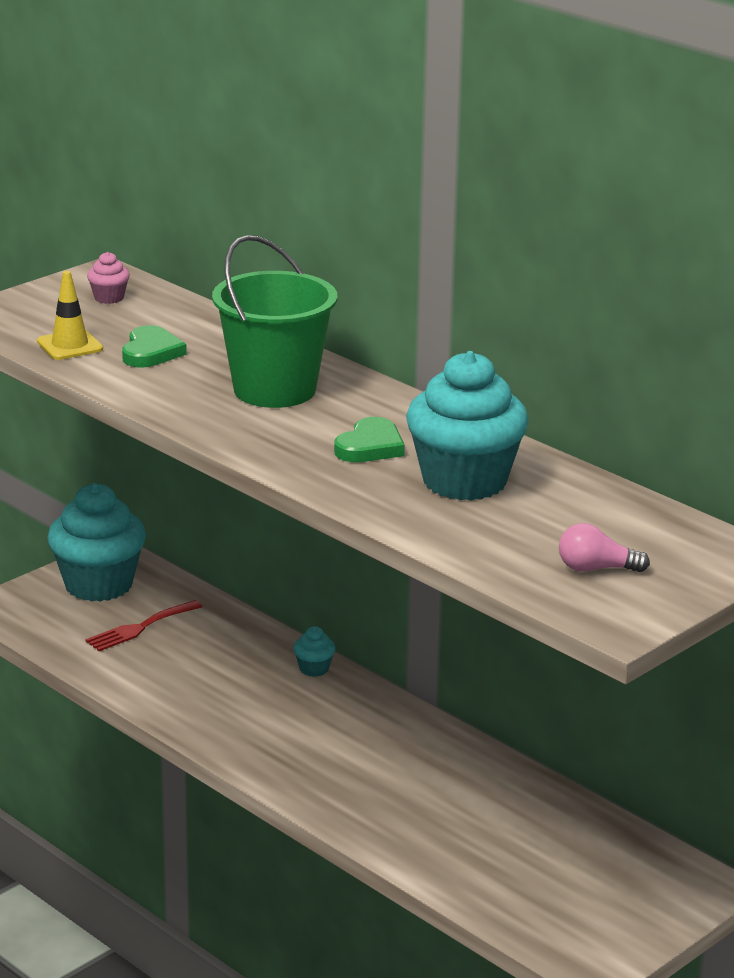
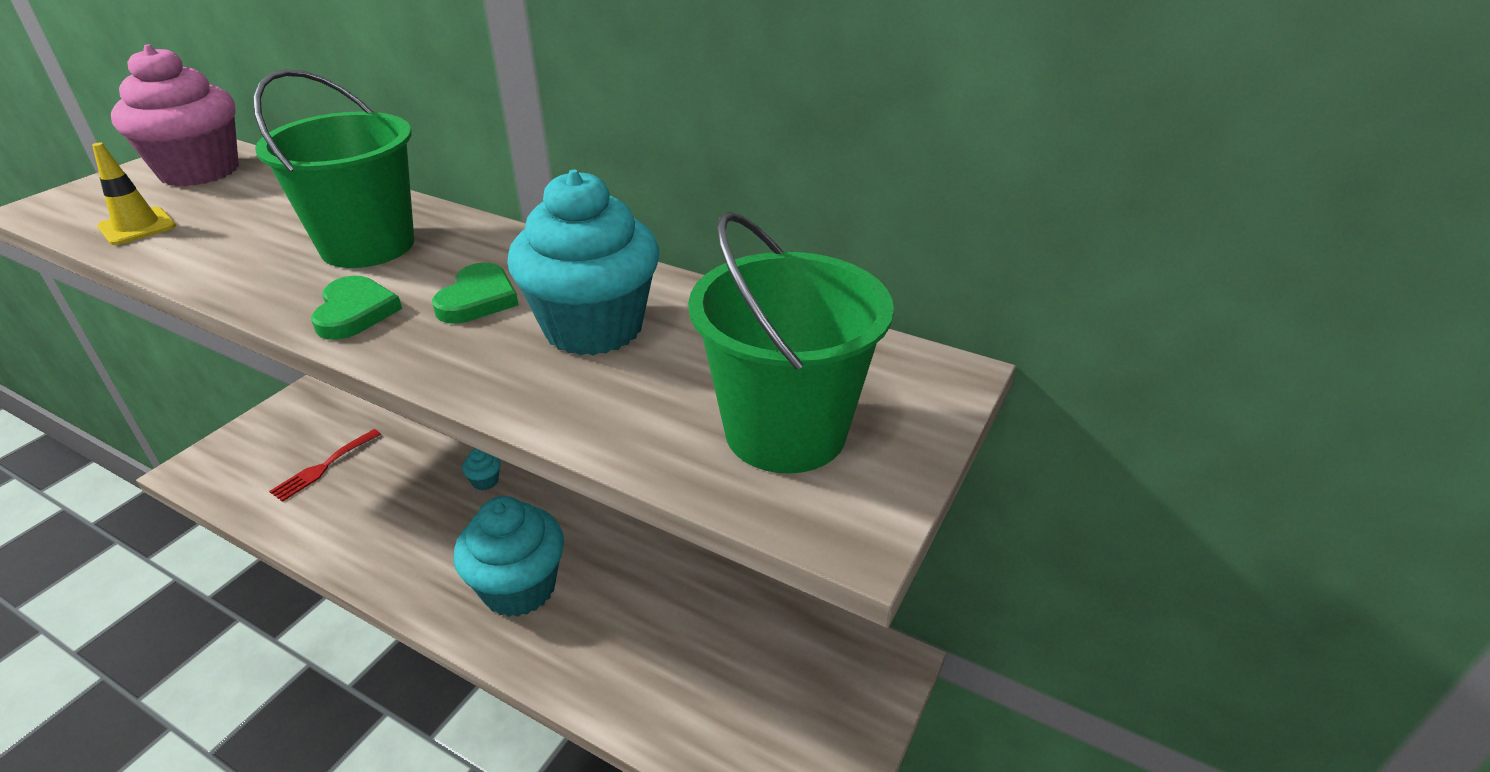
camera: 15 degrees left, 10 degrees up
turquoise cupcake [47,483,146,602] -> turquoise cupcake moved to [454,496,564,617]
pink cupcake [87,252,130,304] -> pink cupcake [111,44,239,186], size x2.45
green heart [122,325,187,367] -> green heart moved to [311,276,402,340]
pink light bulb [559,523,650,572] -> green bucket [688,212,894,474]

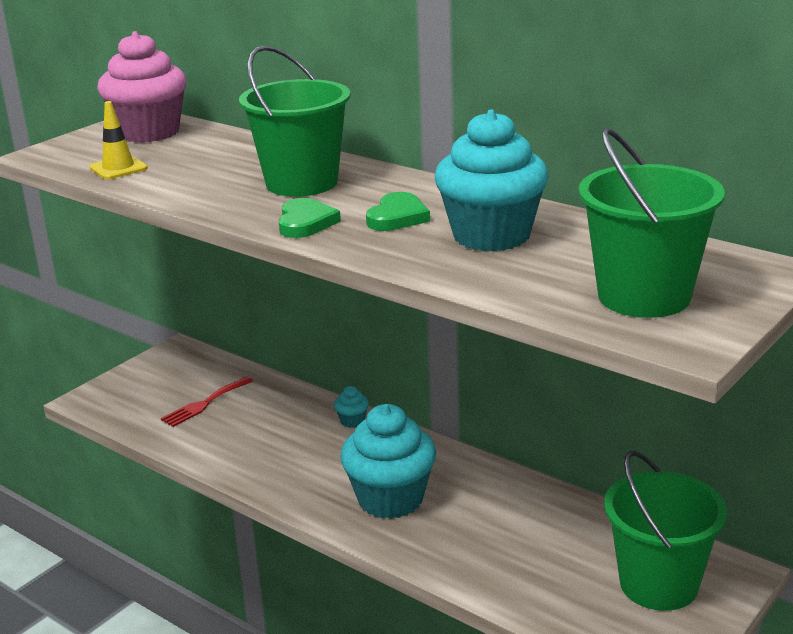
camera: 10 degrees right, 10 degrees down
none -> green bucket [604,451,727,611]

